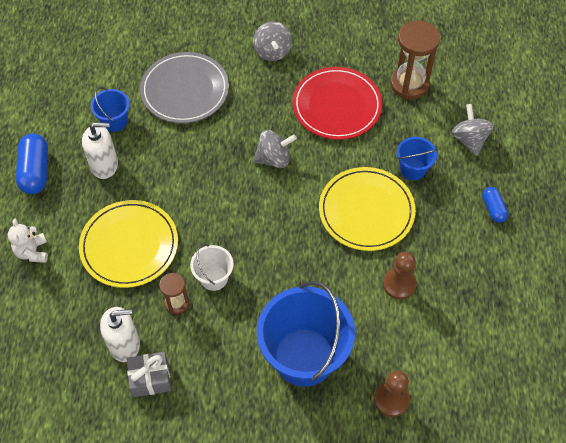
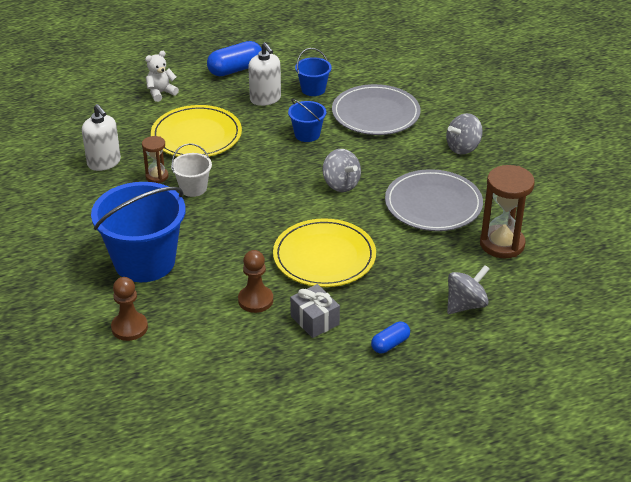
camera: 65 degrees right, 20 degrees down
grey gift [127,352,171,397] -> grey gift moved to [290,284,340,338]
red plate [292,67,382,140] -> grey plate [385,169,483,231]
blue bucket [397,137,438,180] -> blue bucket moved to [288,99,326,142]

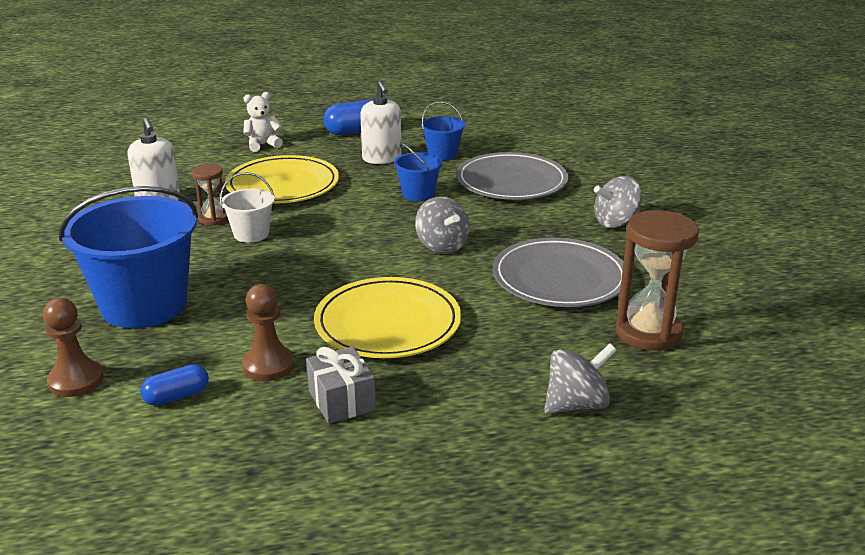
camera: 10 degrees right, 10 degrees down
blue capsule [371,322,410,353] -> blue capsule moved to [140,364,209,406]

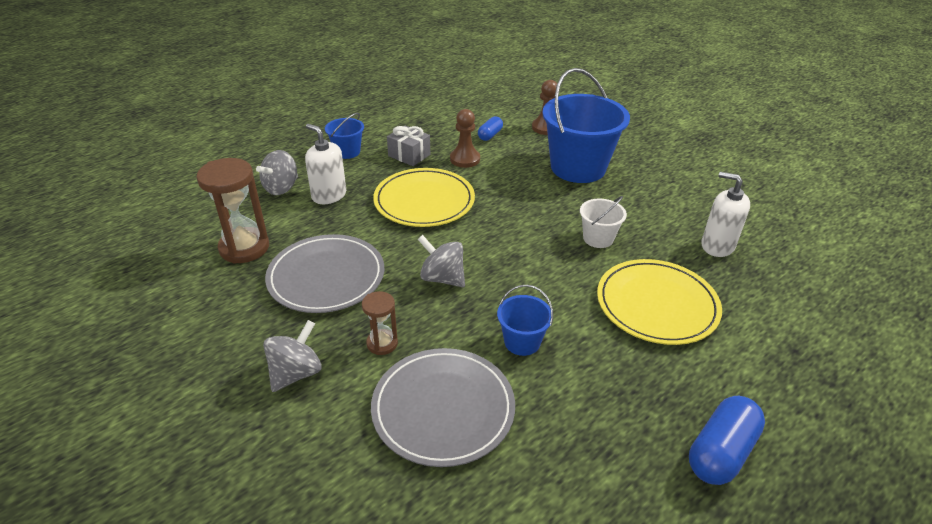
camera: 150 degrees right, 10 degrees up
brown hourglass [192,164,228,226] -> brown hourglass moved to [362,291,398,355]
white teddy bear [243,92,283,152] -> none
white soap dispenser [360,81,401,164] -> white soap dispenser moved to [305,124,346,204]
blue bucket [421,101,465,160] -> blue bucket moved to [325,113,364,159]

